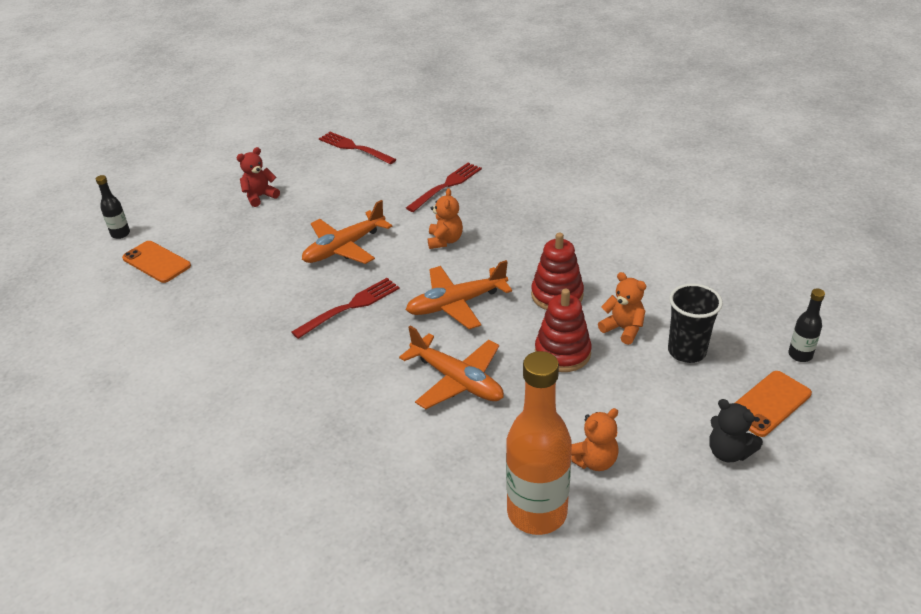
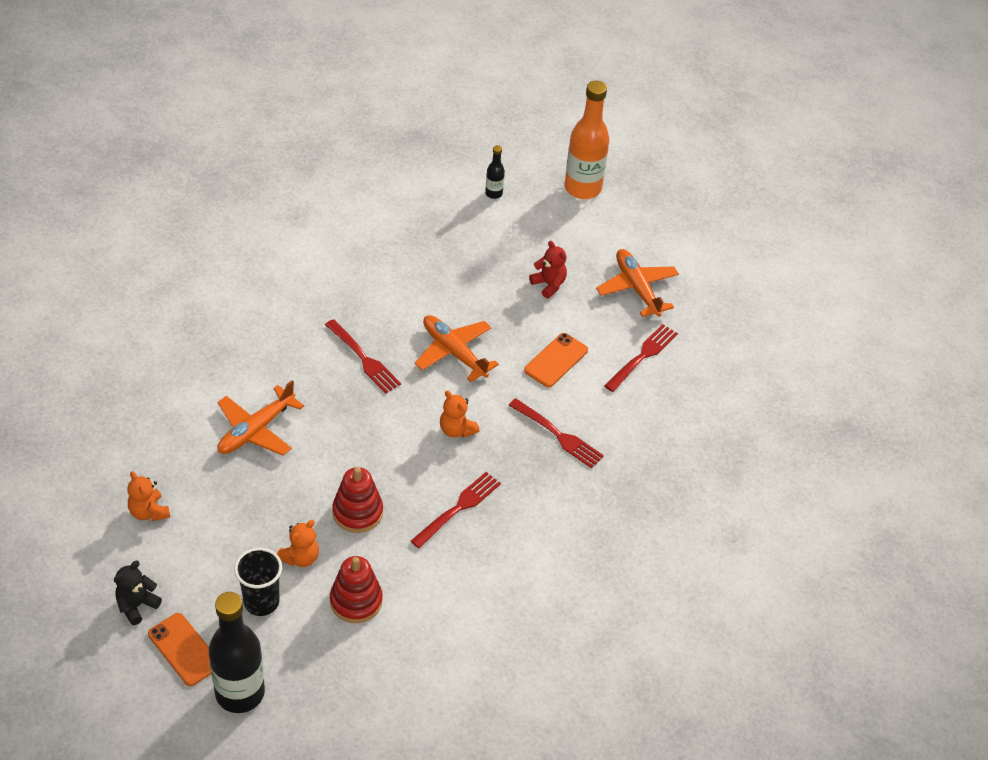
camera: 85 degrees right, 10 degrees up
orange phone [122,241,191,283] -> orange phone moved to [524,333,588,387]
orange plane [406,260,512,329] -> orange plane moved to [596,249,679,317]
orange teddy bear [428,188,463,249] -> orange teddy bear turned 45 degrees clockwise [440,391,479,438]
orange bottle [506,351,572,535] -> orange bottle moved to [564,81,609,199]
red stacking toy [535,289,592,372] -> red stacking toy moved to [330,556,383,623]
black bottle [788,289,825,362] -> black bottle [209,592,265,713], size x2.17
none -> red fork [411,472,501,549]

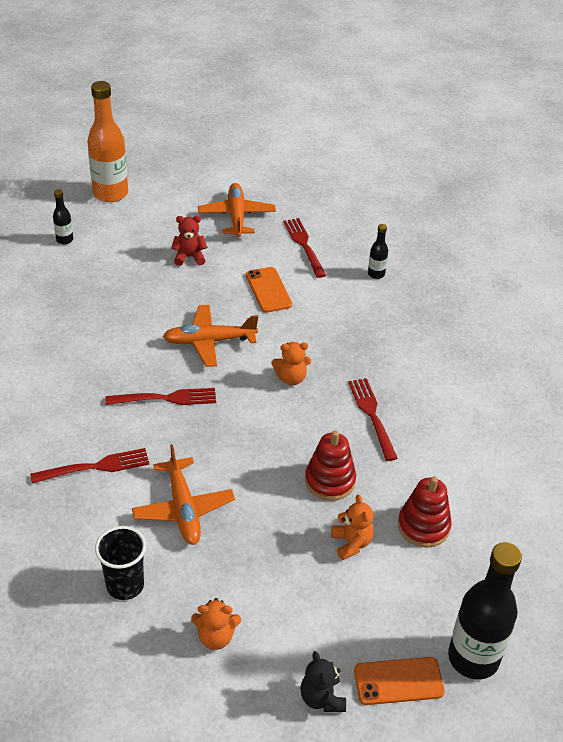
camera: 55 degrees left, 5 degrees down
black cup [234,548,282,616] -> black cup moved to [95,526,146,600]
red fork [509,398,604,469] -> red fork moved to [30,448,149,483]
orange plane [596,249,679,317] -> orange plane turned 75 degrees clockwise [198,183,276,237]
none -> black bottle [368,224,388,279]

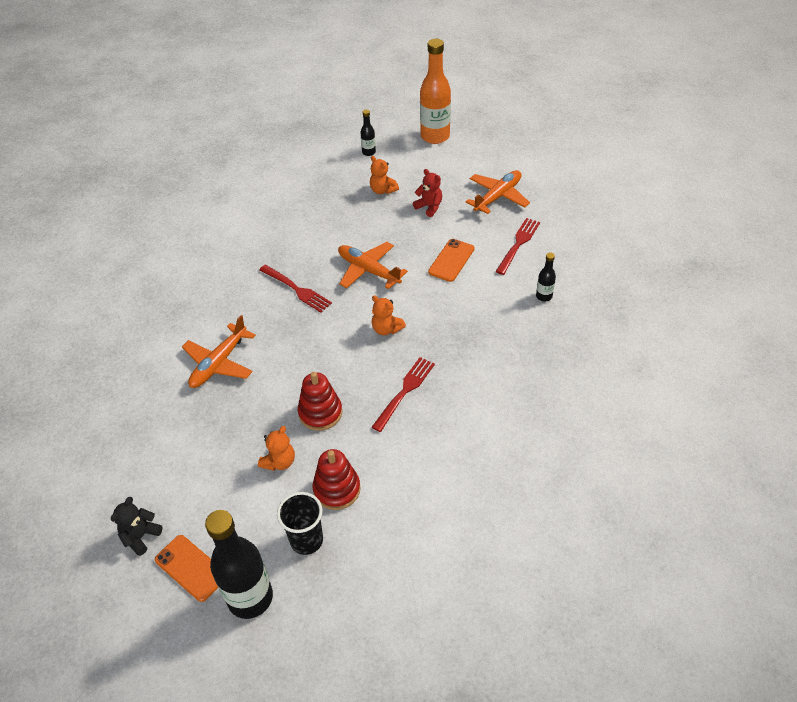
camera: 50 degrees right, 5 degrees up
red fork [30,448,149,483] -> none
black cup [95,526,146,600] -> black cup moved to [277,492,323,555]
orange teddy bear [191,598,241,650] -> orange teddy bear moved to [370,156,399,194]

